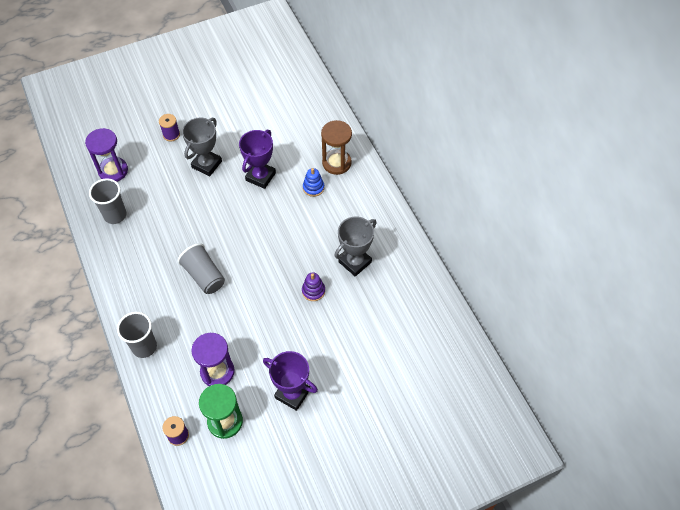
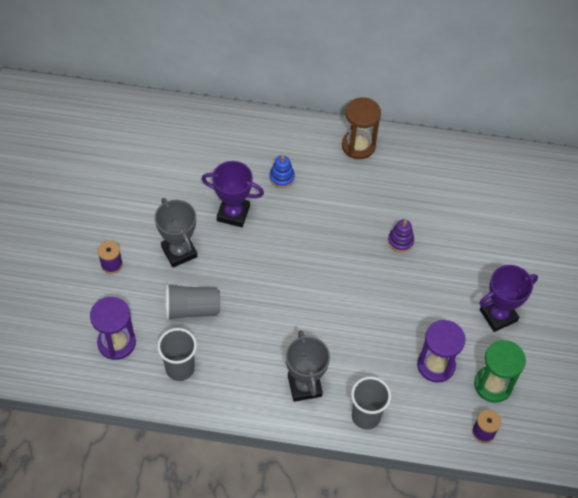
camera: 60 degrees left, 0 degrees up
grey cup [177,243,225,294] -> grey cup moved to [165,284,220,321]
purple trophy [239,130,276,189] -> purple trophy turned 45 degrees counterclockwise [202,161,264,227]
brown hourglass [321,120,352,175] -> brown hourglass moved to [342,97,381,159]
grey trophy [334,217,377,277] -> grey trophy moved to [286,330,330,402]

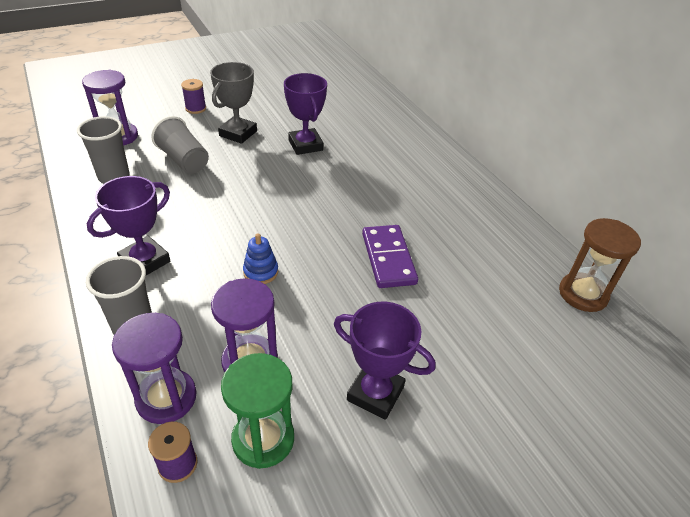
camera: 55 degrees right, 15 degrees down
blue stacking toy [269,155,295,188] -> blue stacking toy moved to [243,233,278,284]
grey trophy [286,330,330,402] -> purple trophy [87,176,170,275]
brown hourglass [342,97,381,159] -> brown hourglass moved to [559,218,641,312]
purple stacking toy [388,219,414,252] -> purple domino [362,225,418,288]
none -> purple hourglass [112,313,197,424]

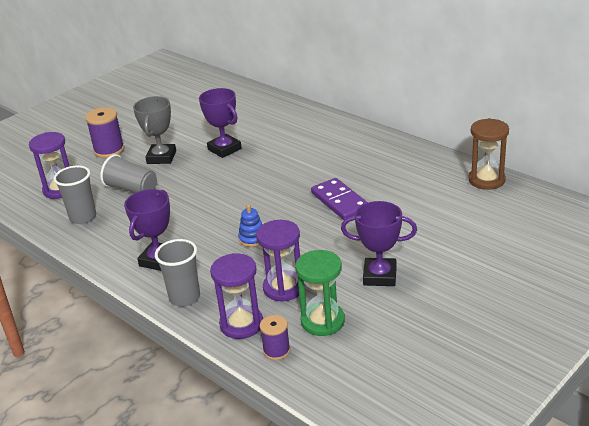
camera: 15 degrees left, 10 degrees down
purple spool [181,79,206,114] -> purple spool [85,107,125,158], size x1.61

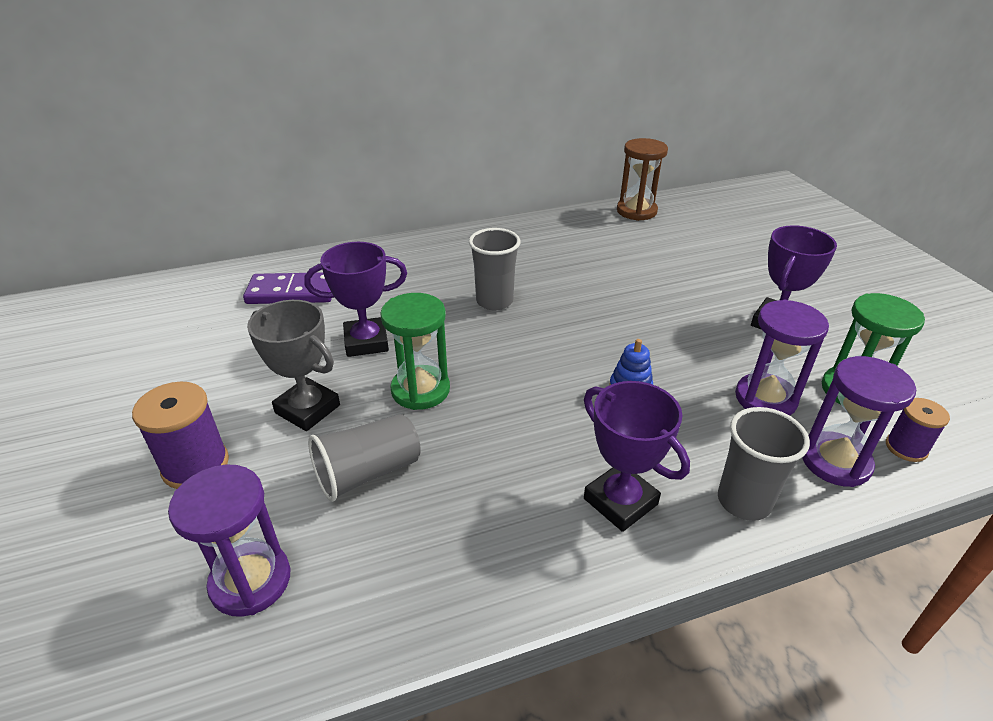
camera: 65 degrees left, 5 degrees up
grey cup [54,165,96,224] -> grey cup moved to [469,228,520,310]
purple domino [311,178,368,220] -> purple domino moved to [243,272,332,304]
none -> green hourglass [380,293,450,410]

